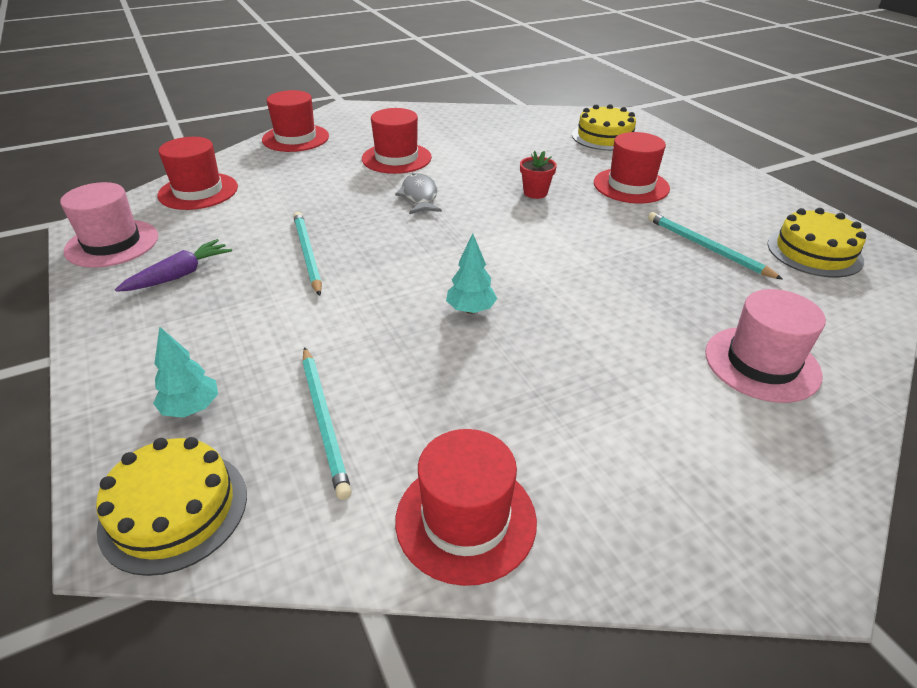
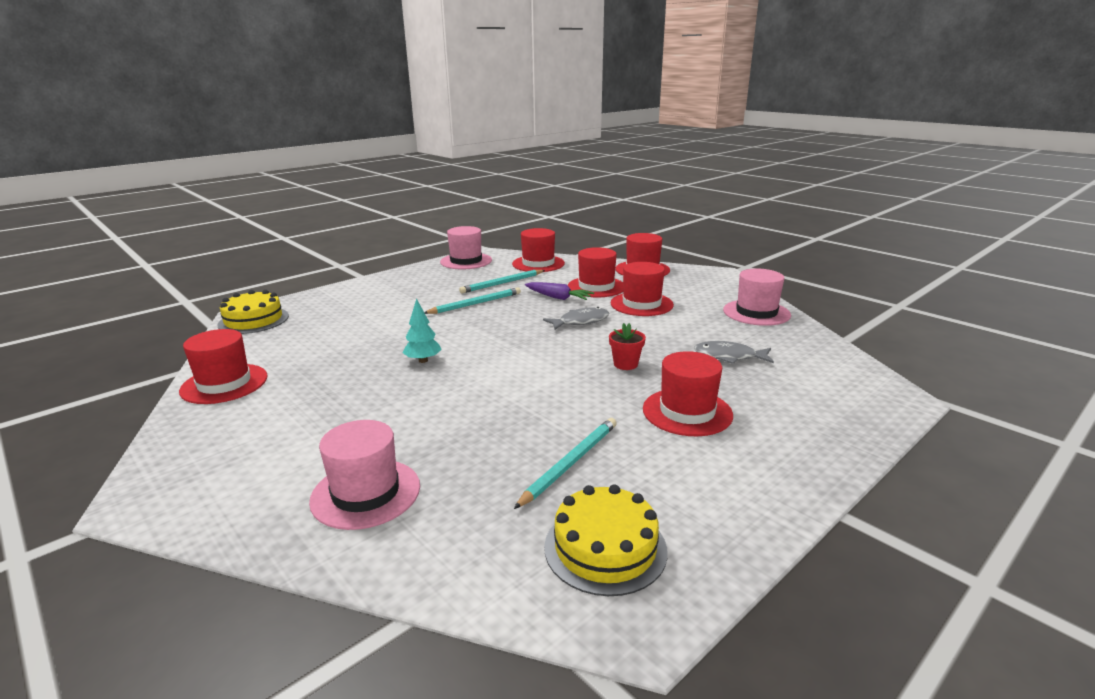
camera: 75 degrees right, 15 degrees down
purple carrot [115,239,232,292] -> purple carrot moved to [525,282,594,300]
turquoise tree [153,326,218,418] -> none
turquoise pencil [302,347,352,500] -> turquoise pencil moved to [459,270,545,293]
yellow cake [572,104,636,151] -> none
none -> red hat [568,247,623,297]
none -> grey fish [694,341,774,364]
none -> pink hat [723,268,791,326]

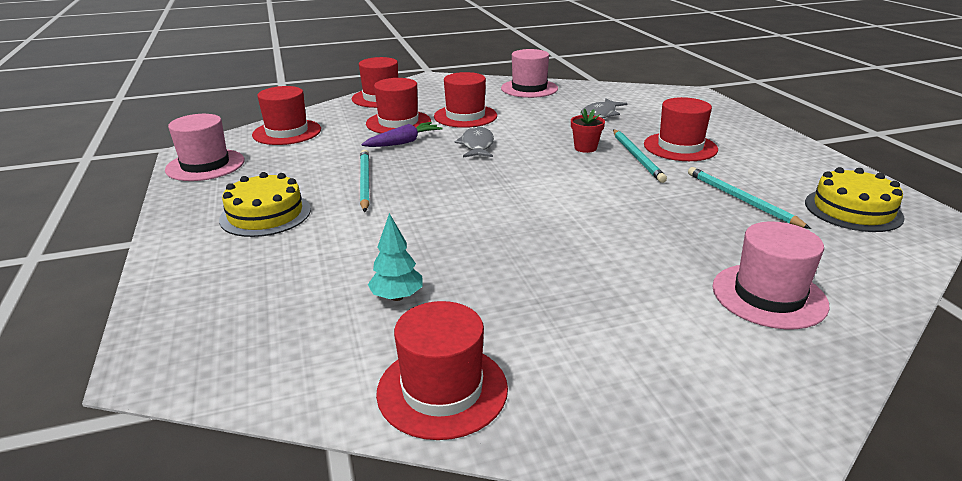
camera: 65 degrees left, 5 degrees up
yellow cake [217,290,289,334] -> yellow cake moved to [219,172,311,237]
turquoise tree [403,298,442,363] -> turquoise tree moved to [368,213,423,301]
turquoise pencil [459,270,545,293] -> turquoise pencil moved to [613,129,667,183]

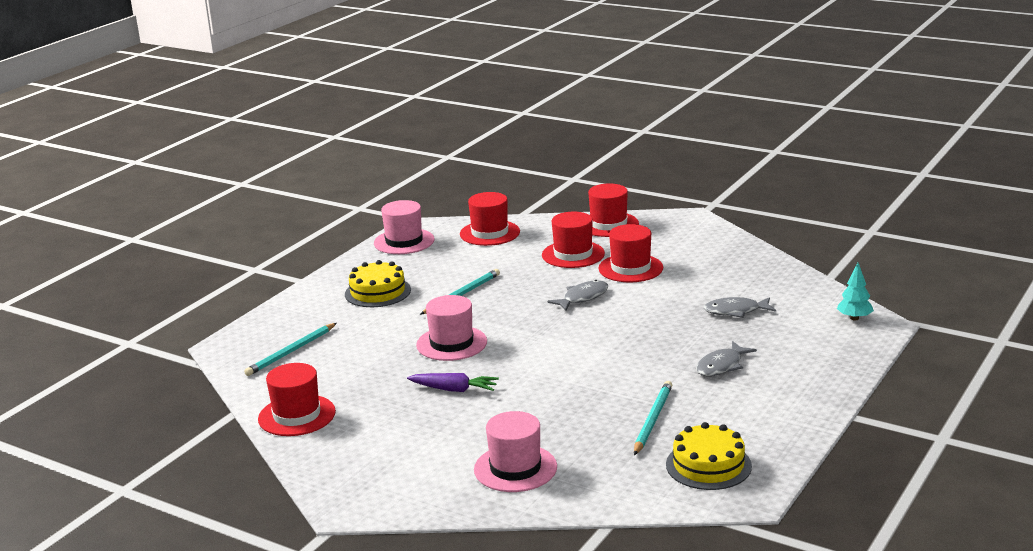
camera: 50 degrees right, 5 degrees down
purple carrot [361,122,443,147] -> purple carrot moved to [407,373,499,392]
turquoise tree [368,213,423,301] -> turquoise tree moved to [837,263,874,320]
pink hat [501,49,558,98] -> pink hat moved to [416,295,487,361]
red flower pot [571,108,605,153] -> none
turquoise pencil [613,129,667,183] -> turquoise pencil moved to [244,323,337,376]
red hat [644,97,718,161] -> grey fish [696,341,757,376]

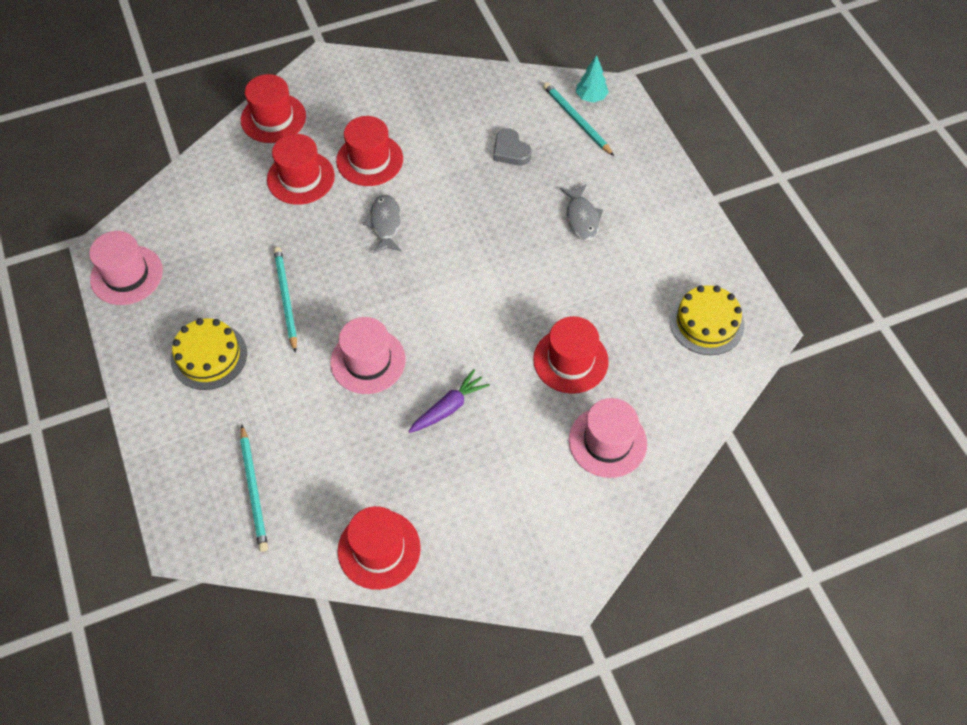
camera: 55 degrees left, 35 degrees up
red hat [460,192,520,246] -> red hat moved to [533,316,609,394]
turquoise pencil [634,381,672,455] -> turquoise pencil moved to [543,82,614,156]
grey fish [704,297,776,318] -> grey heart [493,129,531,166]

